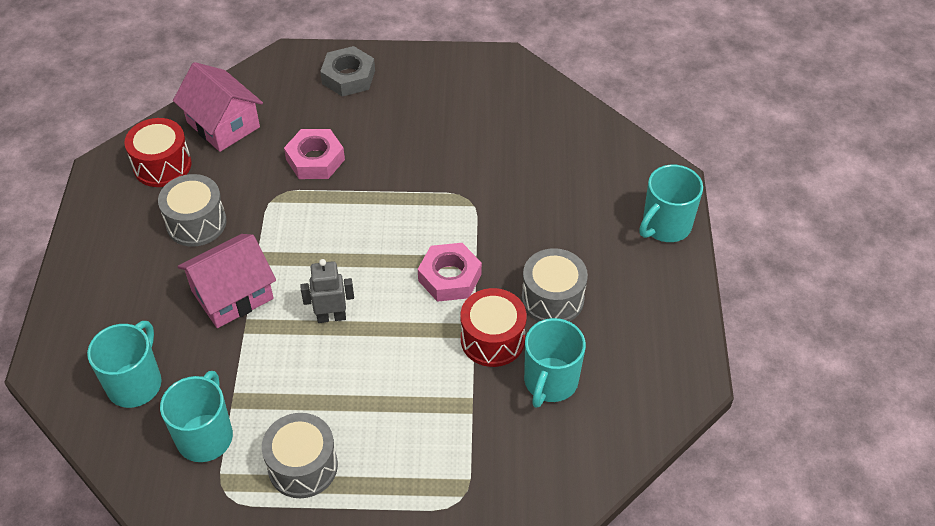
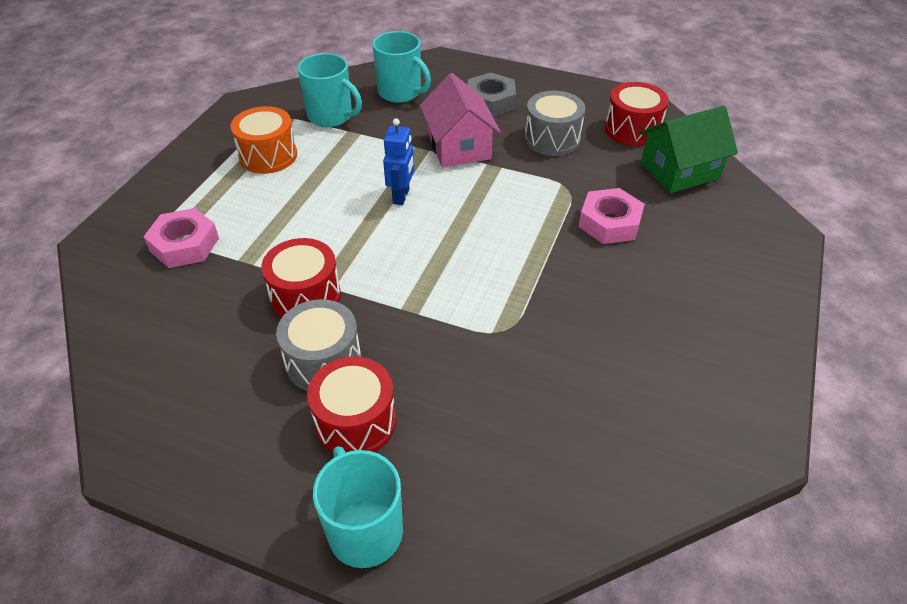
camera: 110 degrees right, 5 degrees down
pink house [173,62,263,152] -> green house [640,106,738,193]
grey drum [262,413,338,498] -> orange drum [231,106,297,174]
grey robot [300,259,354,323] -> blue robot [383,118,414,205]
grey nut [320,46,375,97] -> grey nut moved to [467,72,516,116]
pink nut [418,243,482,302] -> pink nut moved to [144,208,219,268]
turquoise mug [524,318,586,408] -> none
none -> red drum [307,356,396,453]

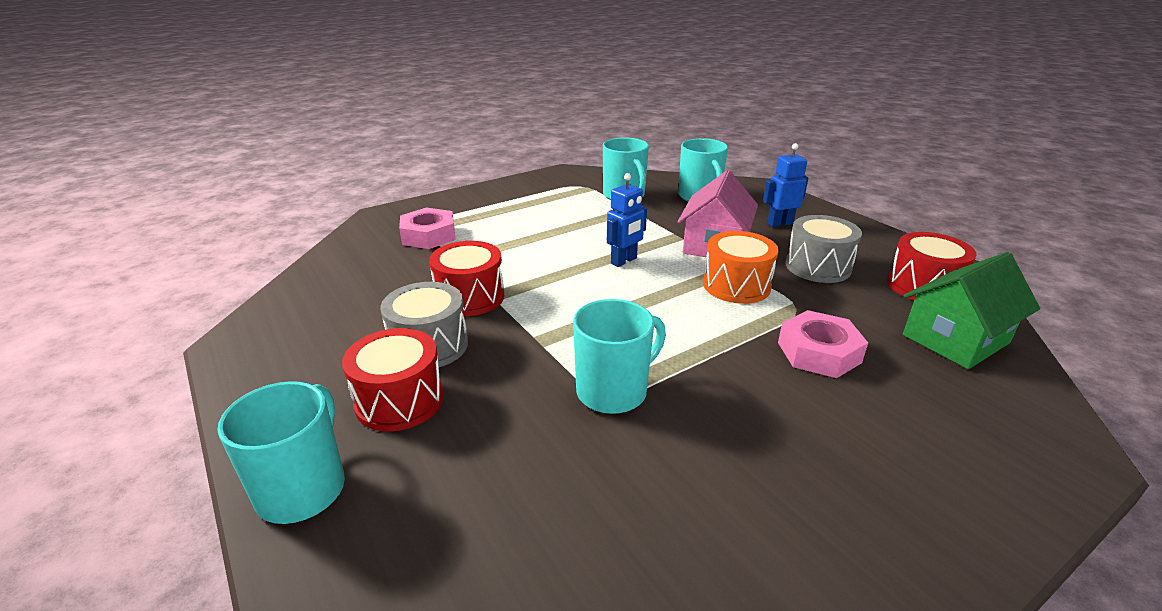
camera: 35 degrees right, 15 degrees down
orange drum [231,106,297,174] -> orange drum moved to [703,231,779,304]
grey nut [467,72,516,116] -> blue robot [763,143,808,227]
green house [640,106,738,193] -> green house turned 45 degrees counterclockwise [903,252,1040,369]
none -> turquoise mug [573,299,666,414]

